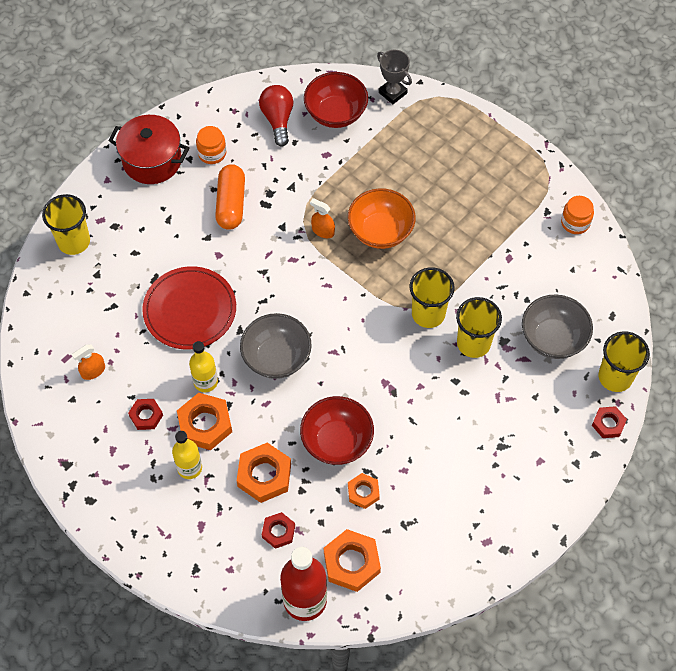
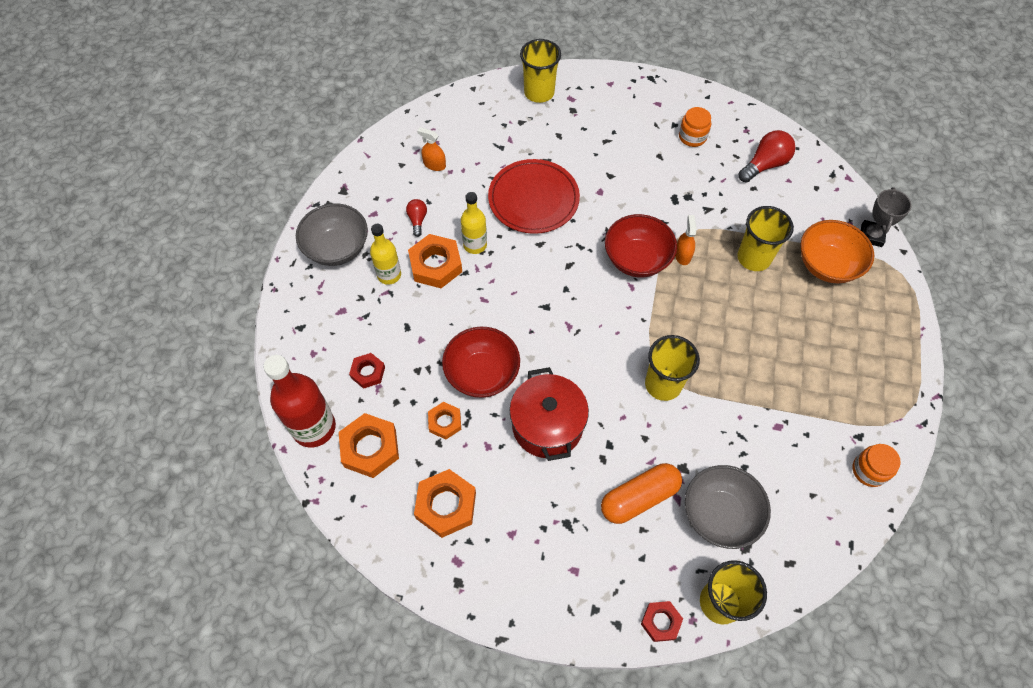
camera: 60 degrees right, 0 degrees up
red pot [108,115,189,184] -> red pot moved to [510,367,589,461]
red nut [128,399,163,430] -> red light bulb [406,199,427,237]
orange capsule [215,164,245,230] -> orange capsule moved to [601,463,682,524]
orange nut [237,443,291,503] -> orange nut moved to [414,469,476,538]
grey bowl [240,313,312,379] -> grey bowl moved to [296,203,368,266]
red bowl [304,72,368,128] -> red bowl moved to [605,214,677,277]
orange bowl [348,188,416,249] -> orange bowl moved to [800,220,874,283]
yellow cup [456,297,502,358] -> yellow cup moved to [737,206,794,271]

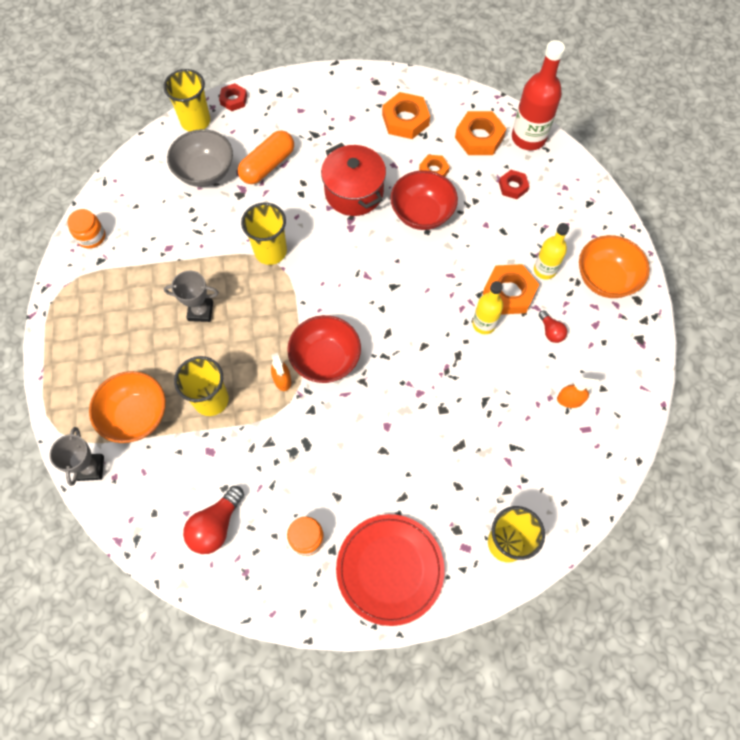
camera: 160 degrees right, 5 degrees up
grey bowl [296,203,368,266] -> orange bowl [579,235,650,298]
red plate [488,159,580,234] -> red plate moved to [336,514,445,626]
none -> grey trophy [164,271,219,322]

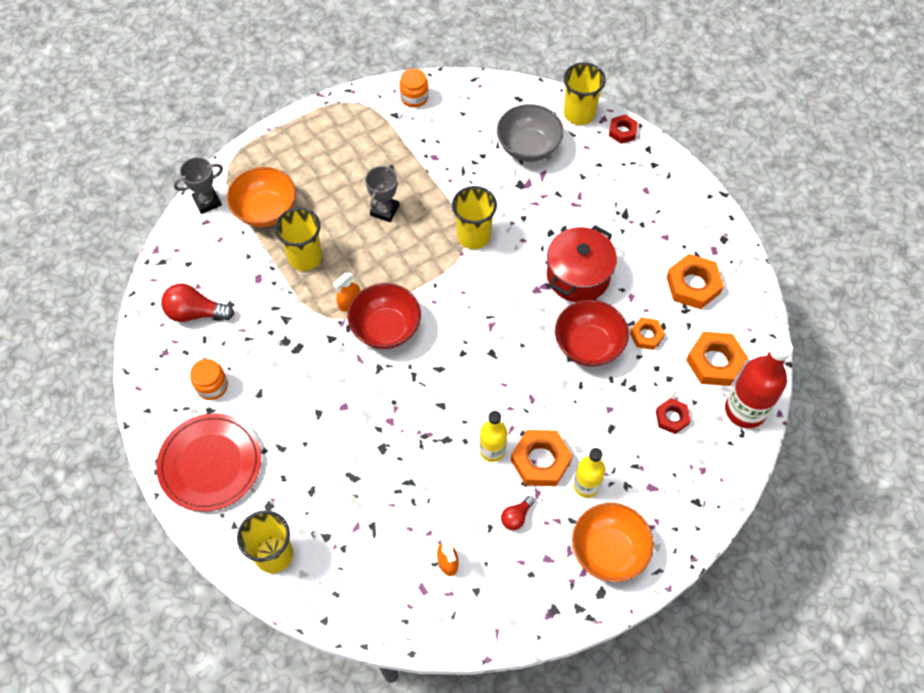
camera: 65 degrees right, 5 degrees down
grey trophy [164,271,219,322] -> grey trophy turned 45 degrees clockwise [365,165,399,222]
orange capsule [238,130,294,184] -> none

